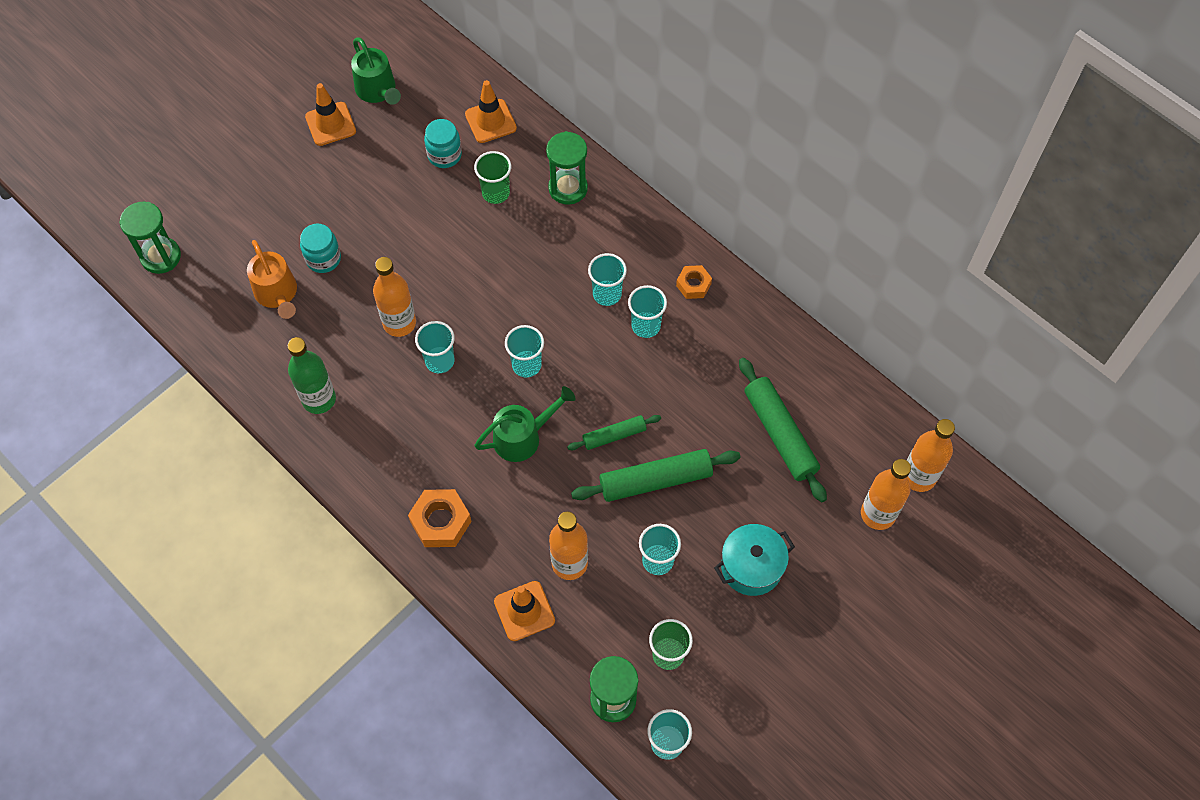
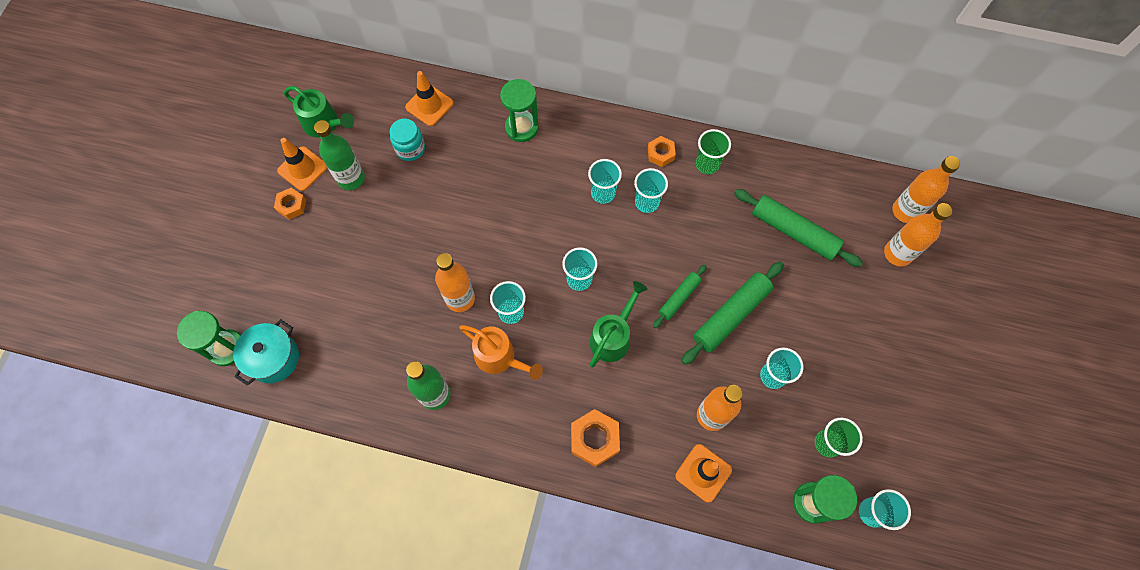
camera: 30 degrees left, 5 degrees up
orange watering can [247,240,297,319] -> orange watering can moved to [459,325,543,380]
turquoise jar [300,224,341,273] -> none
green cup [474,151,511,204] -> green cup moved to [696,129,731,174]
turquoise pot [714,524,795,596] -> turquoise pot moved to [233,319,299,385]
none -> orange nut [274,188,306,220]
none -> green bottle [314,120,365,190]

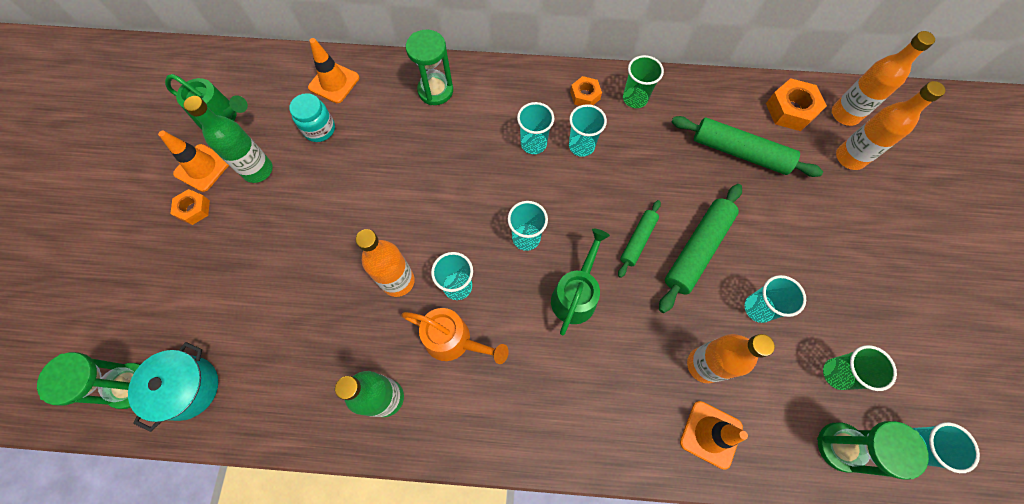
camera: 10 degrees left, 0 degrees up
orange nut [571,409,620,467] -> orange nut moved to [766,78,827,131]

